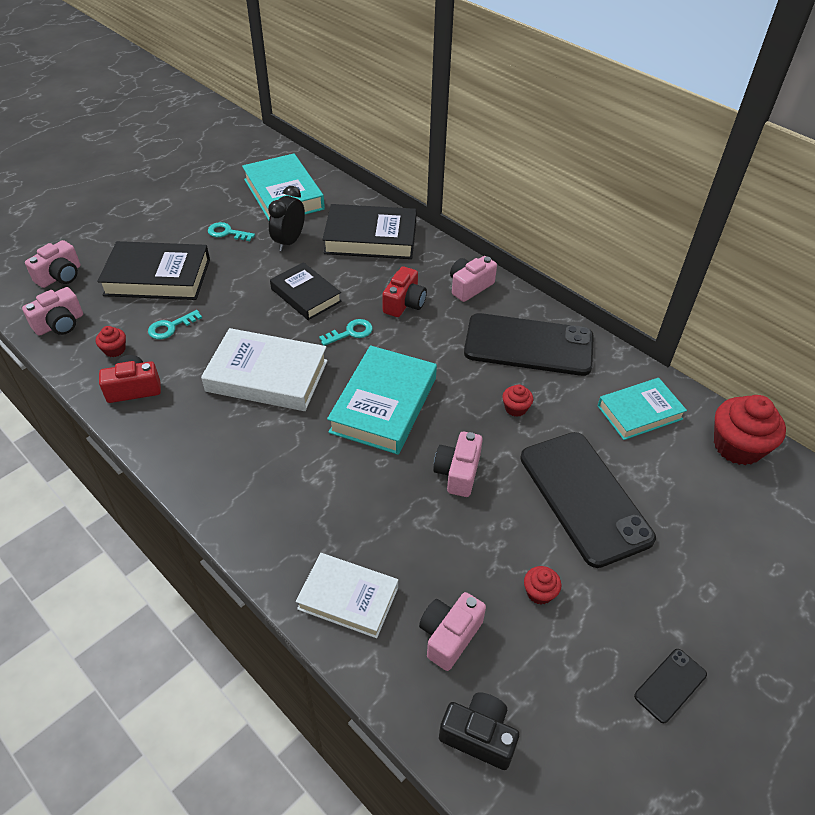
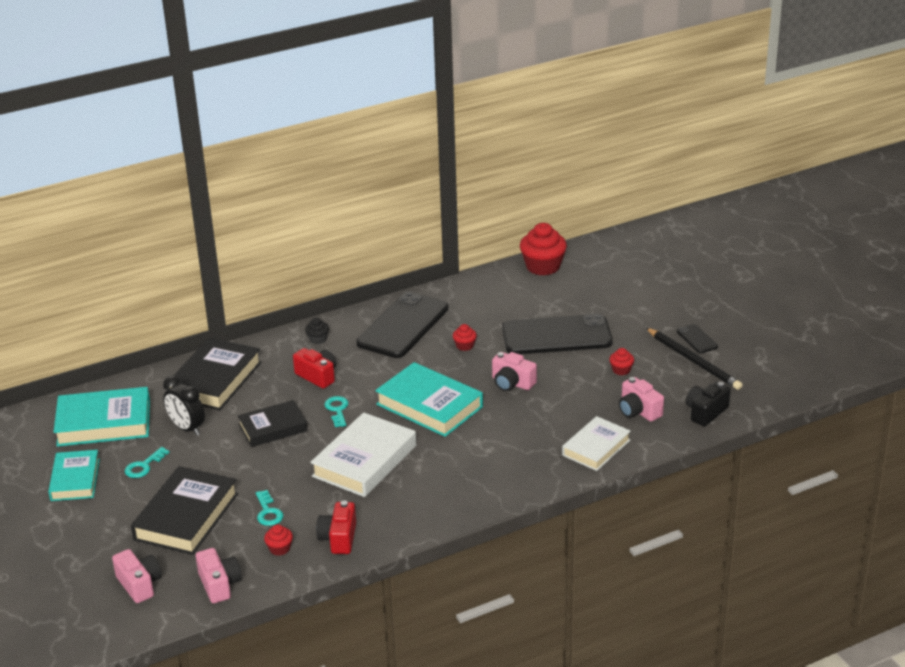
camera: 70 degrees left, 15 degrees down
pink camera [450,256,497,302] -> black cupcake [305,318,329,344]
turquoise book [598,378,687,440] -> turquoise book moved to [48,450,100,501]
none -> black pencil [646,328,742,390]

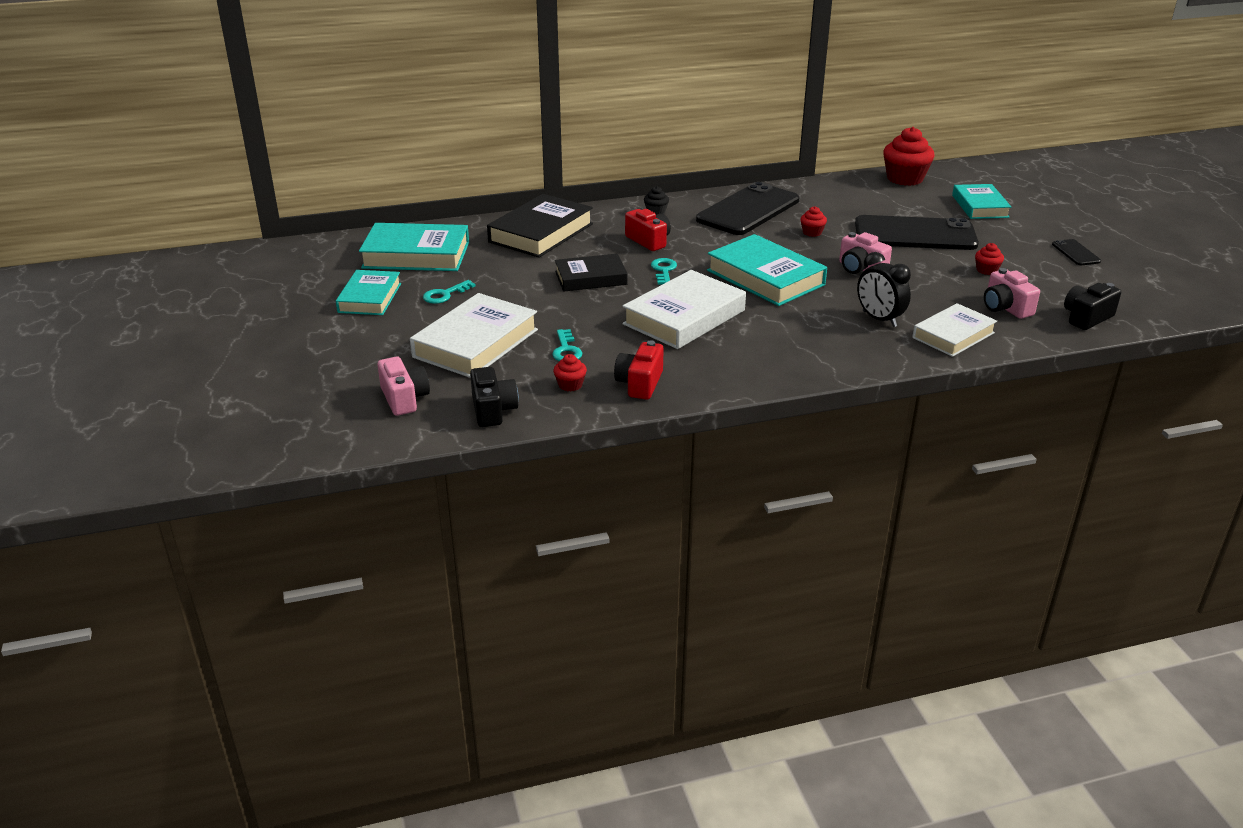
camera: 10 degrees right, 0 degrees up
black book [131,466,238,555] -> white book [410,293,538,378]
black clock [163,376,205,436] -> black clock moved to [857,252,911,327]
pink camera [196,548,242,604] -> black camera [470,367,519,427]
black pencil [646,328,742,390] -> none
none -> turquoise book [952,184,1011,219]

